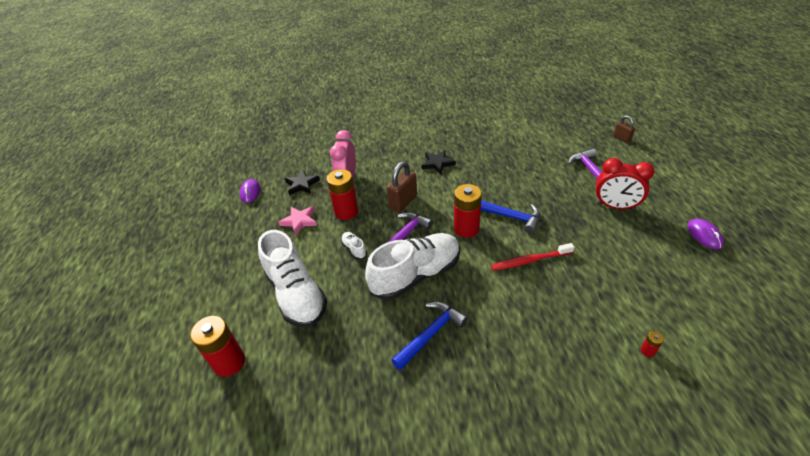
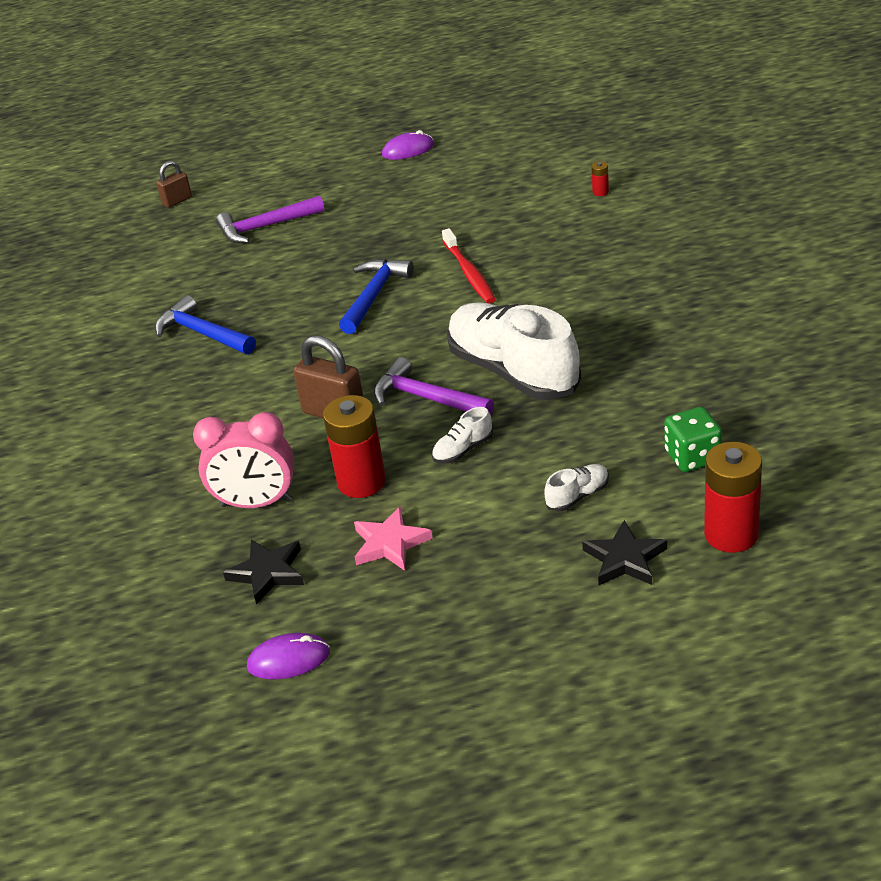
camera: 95 degrees left, 5 degrees down
white shoe [258,230,327,328] -> white shoe [544,464,609,512], size x0.40
blue hammer [391,302,468,370] -> blue hammer moved to [155,295,256,354]
black star [422,150,456,175] -> black star moved to [582,520,667,585]
red battery [454,184,482,238] -> none
red clock [596,158,654,210] -> none
none -> green dice [664,407,722,472]

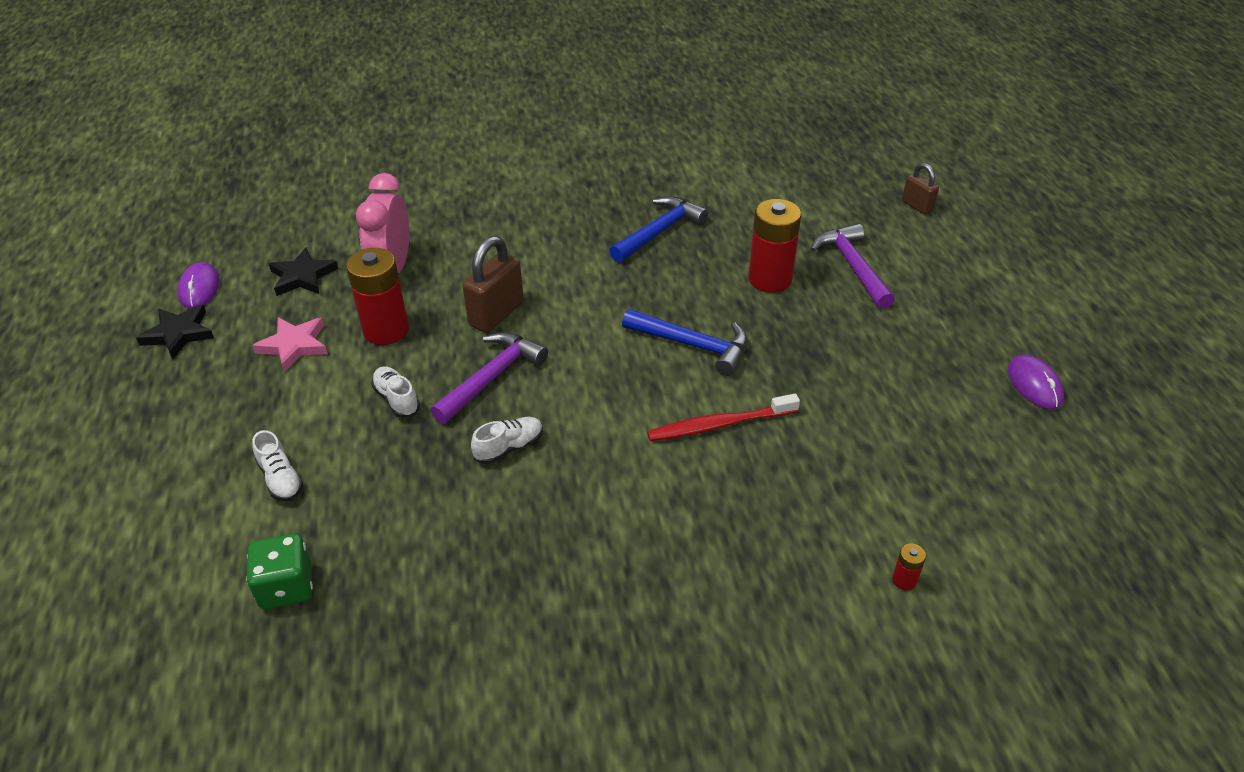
camera: 90 degrees right, 5 degrees up
white shoe [447,303,581,400] -> white shoe [471,417,543,464], size x0.40
black star [582,520,667,585] -> black star moved to [136,305,214,359]
red battery [704,441,762,553] -> red battery moved to [749,199,801,293]

